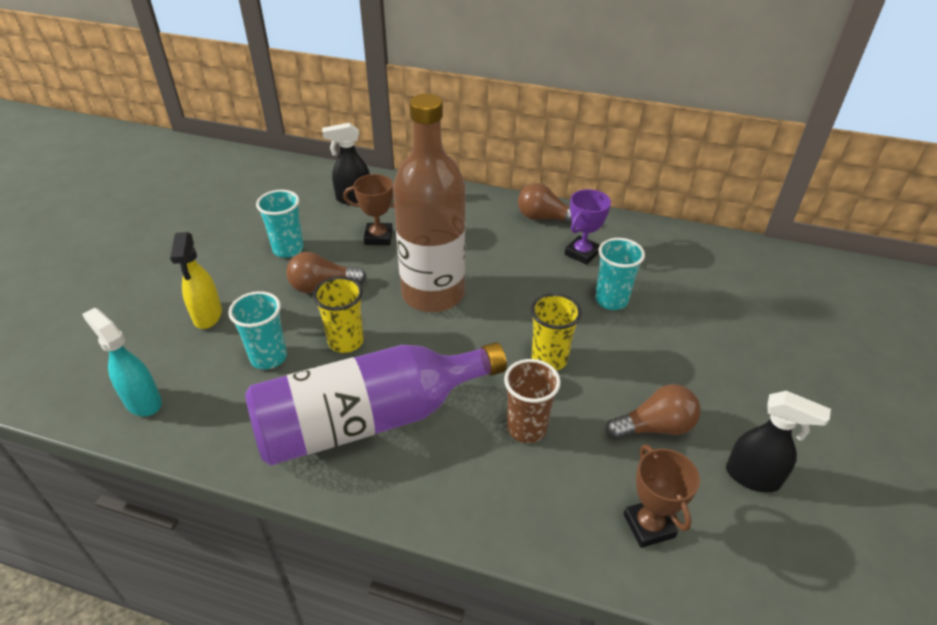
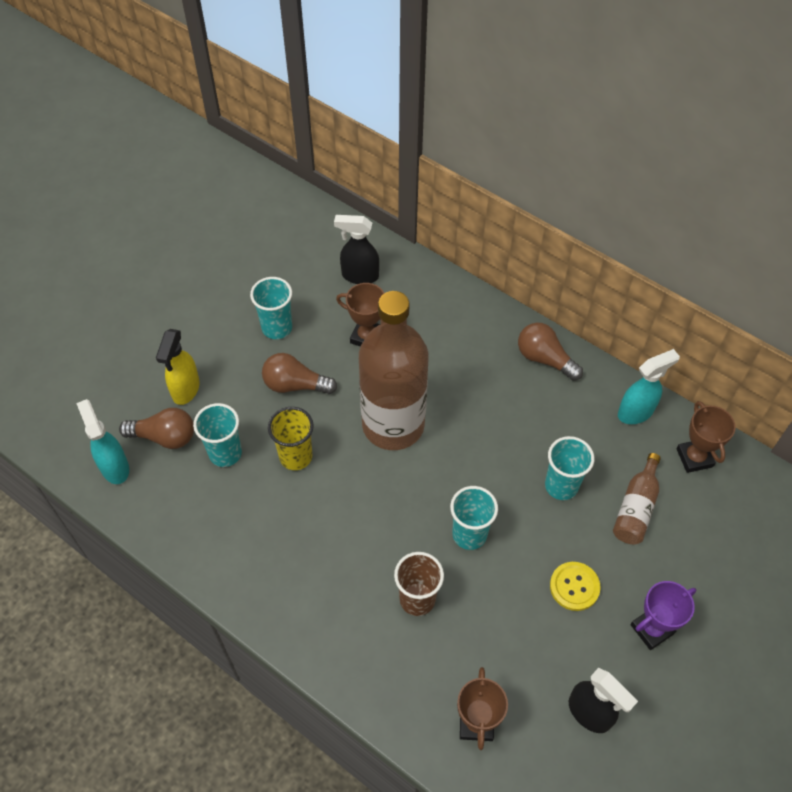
camera: 20 degrees right, 15 degrees up
purple bottle [245,342,507,466] -> none
yellow cup [531,293,582,371] -> turquoise cup [450,486,498,550]
purple trophy [565,189,611,265] -> purple trophy moved to [630,581,696,650]
brown light bulb [606,384,701,440] -> brown light bulb moved to [119,408,194,449]
none -> yellow button [550,562,600,611]
none -> brown bottle [613,453,661,544]
none -> turquoise spray bottle [618,349,680,424]
none -> brown trophy [676,401,736,473]

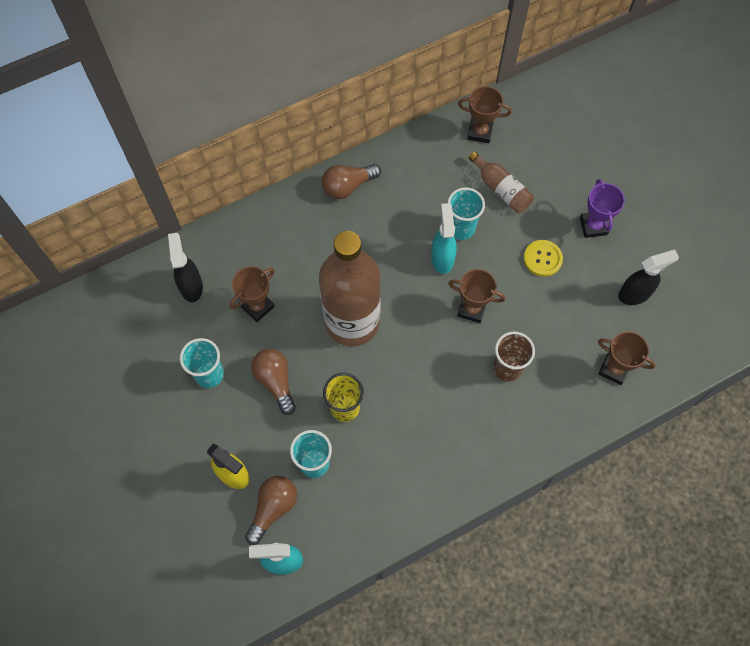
camera: 65 degrees left, 10 degrees up
brown light bulb [262,353,337,394] -> brown light bulb turned 120 degrees clockwise [251,349,296,415]
black spray bottle [334,215,379,284] -> black spray bottle turned 135 degrees clockwise [168,233,203,302]
turquoise cup [450,486,498,550] -> brown trophy [448,269,505,323]
turquoise spray bottle [618,349,680,424] -> turquoise spray bottle moved to [431,203,457,274]

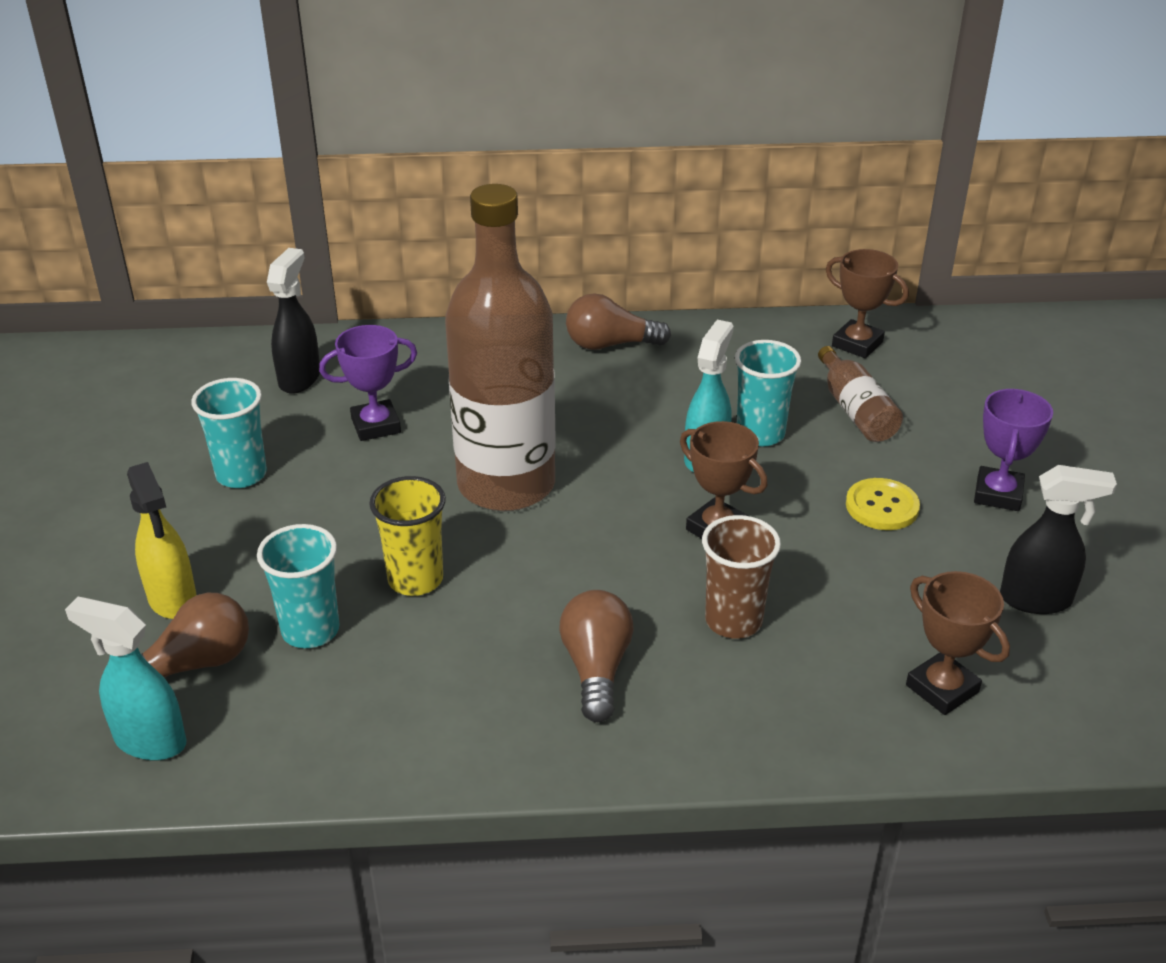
camera: 25 degrees right, 30 degrees down
brown trophy [230,266,275,322] -> purple trophy [319,325,417,441]
brown light bulb [251,349,296,415] -> brown light bulb moved to [559,590,634,722]

